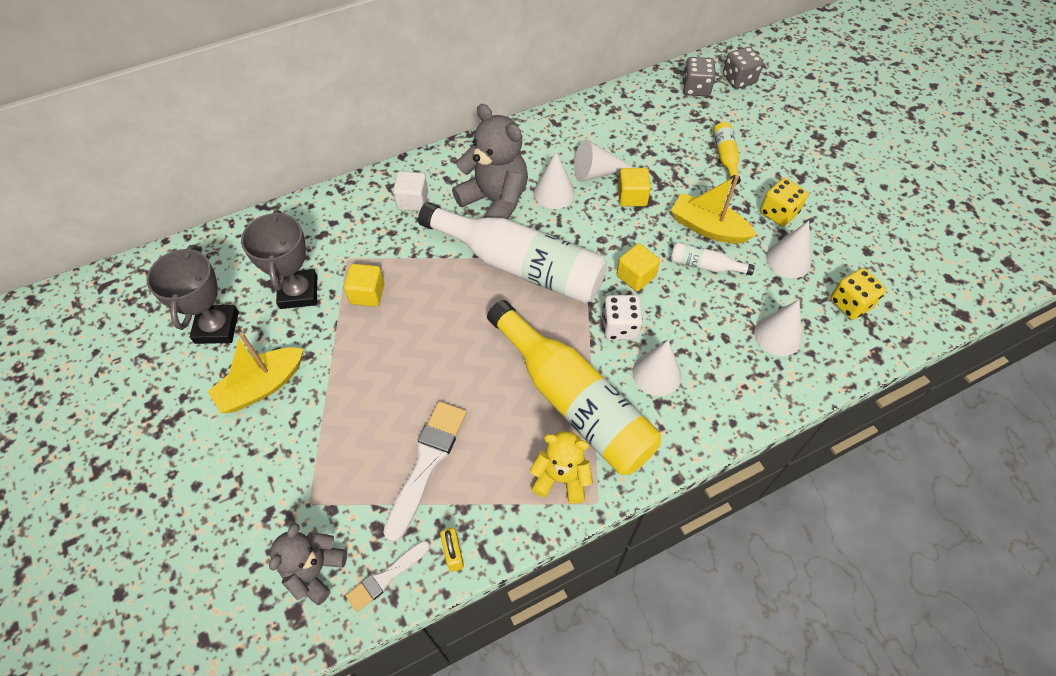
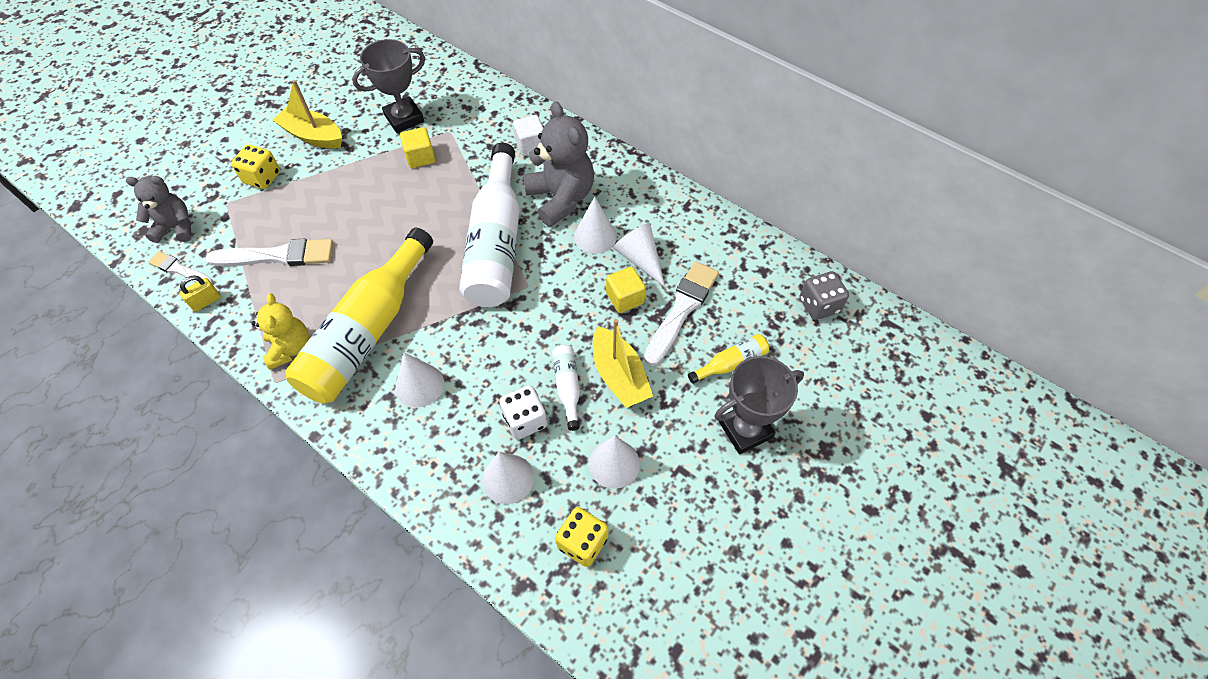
camera: 65 degrees right, 0 degrees up
grey trophy [146,245,239,344] -> grey trophy moved to [714,356,804,454]
grey teddy bear [452,104,528,219] -> grey teddy bear turned 45 degrees counterclockwise [523,101,594,227]
white dice [602,295,643,340] -> white dice moved to [499,385,547,440]
yellow cube [616,243,660,291] -> none
yellow boat [671,175,757,244] -> yellow boat turned 150 degrees clockwise [593,319,653,408]
grey dice [723,47,763,89] -> none
yellow dice [760,178,808,227] -> yellow dice moved to [231,144,280,189]
none -> white brush [644,262,719,366]

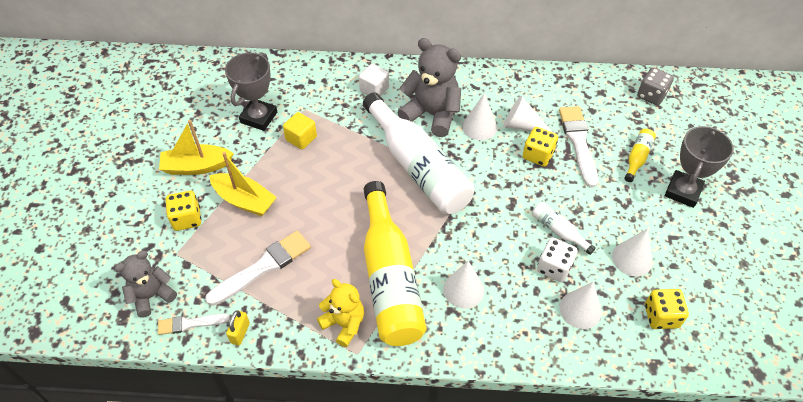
camera: 35 degrees left, 5 degrees down
yellow boat [593,319,653,408] -> yellow boat moved to [209,152,277,216]
yellow cube [606,266,646,313] -> yellow dice [523,127,558,167]

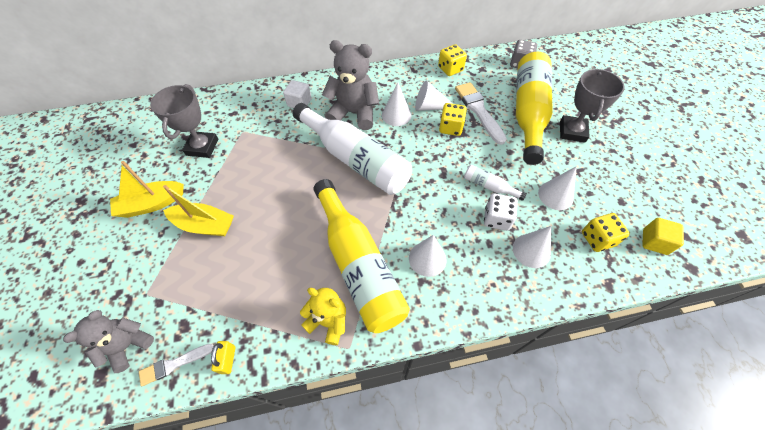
camera: 15 degrees left, 5 degrees up
yellow dice [166,191,201,231] -> yellow dice moved to [438,44,467,76]
white brush [205,231,311,306] -> none
yellow cube [283,112,317,149] -> yellow cube moved to [642,218,684,255]
yellow bottle [625,129,656,182] -> yellow bottle [516,52,553,165], size x2.39

